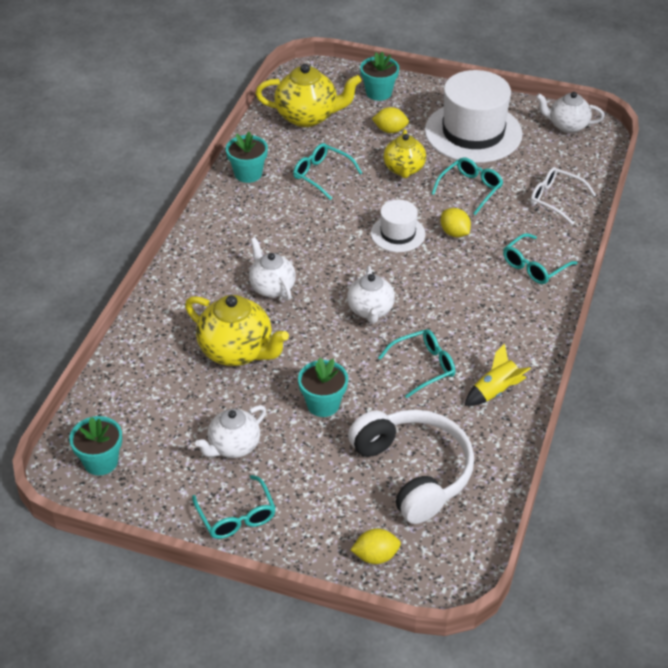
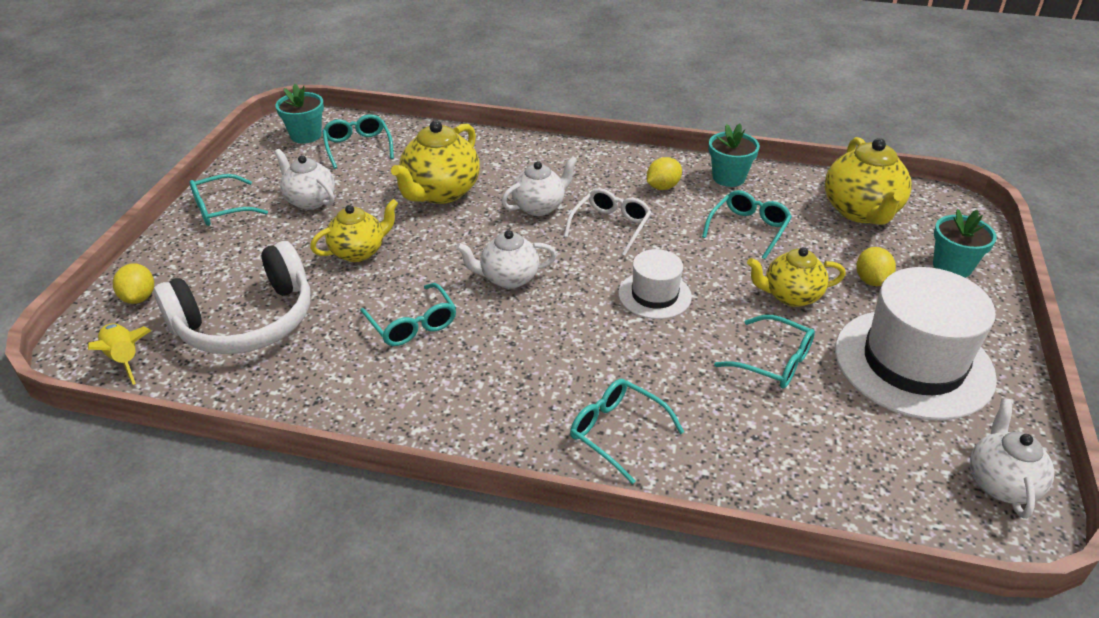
camera: 85 degrees right, 5 degrees down
turquoise flower pot [298,358,348,417] -> yellow teapot [310,199,398,262]
yellow lemon [441,208,471,237] -> yellow lemon moved to [647,157,682,190]
yellow rocket [465,344,531,406] -> yellow rocket moved to [88,323,151,385]
white glasses [530,167,596,225] -> white glasses moved to [564,188,652,256]
none -> turquoise glasses [322,114,394,169]

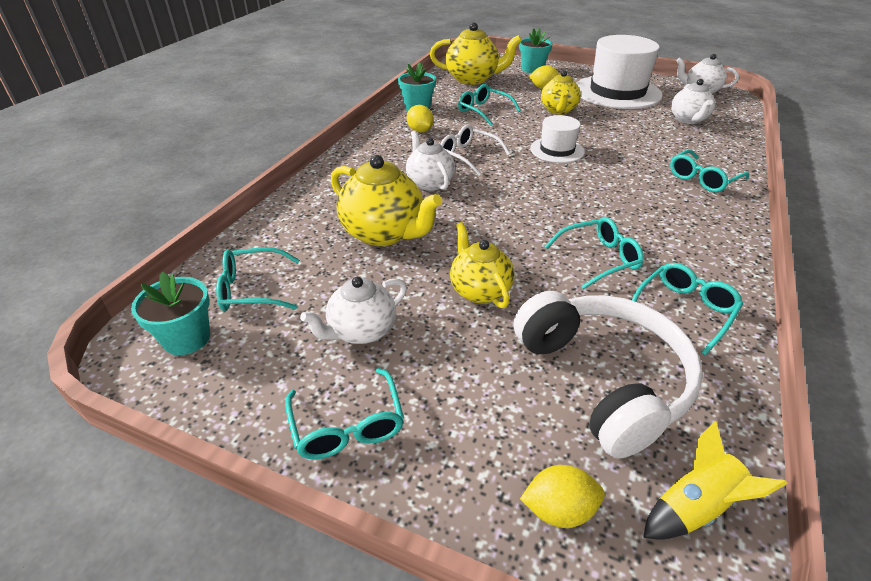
camera: 80 degrees left, 0 degrees up
white teapot [456,230,557,289] -> white teapot moved to [671,79,715,124]
turquoise glasses [714,315,815,388] -> turquoise glasses moved to [632,263,743,356]

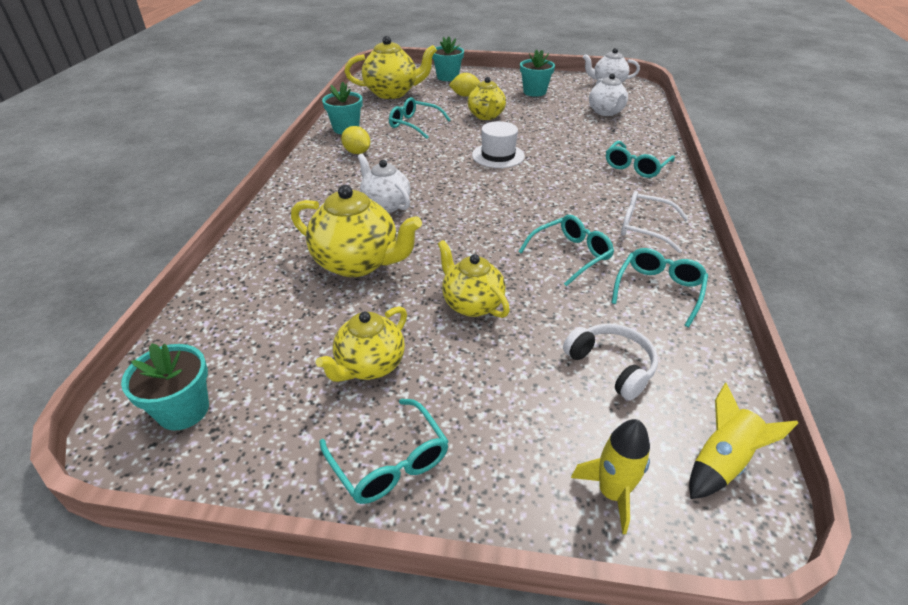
camera: 15 degrees left, 0 degrees up
turquoise glasses [216,247,300,311] -> none
white teapot [300,277,407,344] -> yellow teapot [316,306,407,382]
white glasses [440,124,511,176] -> white glasses moved to [621,191,689,253]
white headphones [514,291,703,459] -> white headphones [563,324,658,401], size x0.53
yellow lemon [520,465,605,528] -> yellow rocket [571,419,650,534]
white hat [576,35,663,109] -> turquoise flower pot [520,49,555,97]

